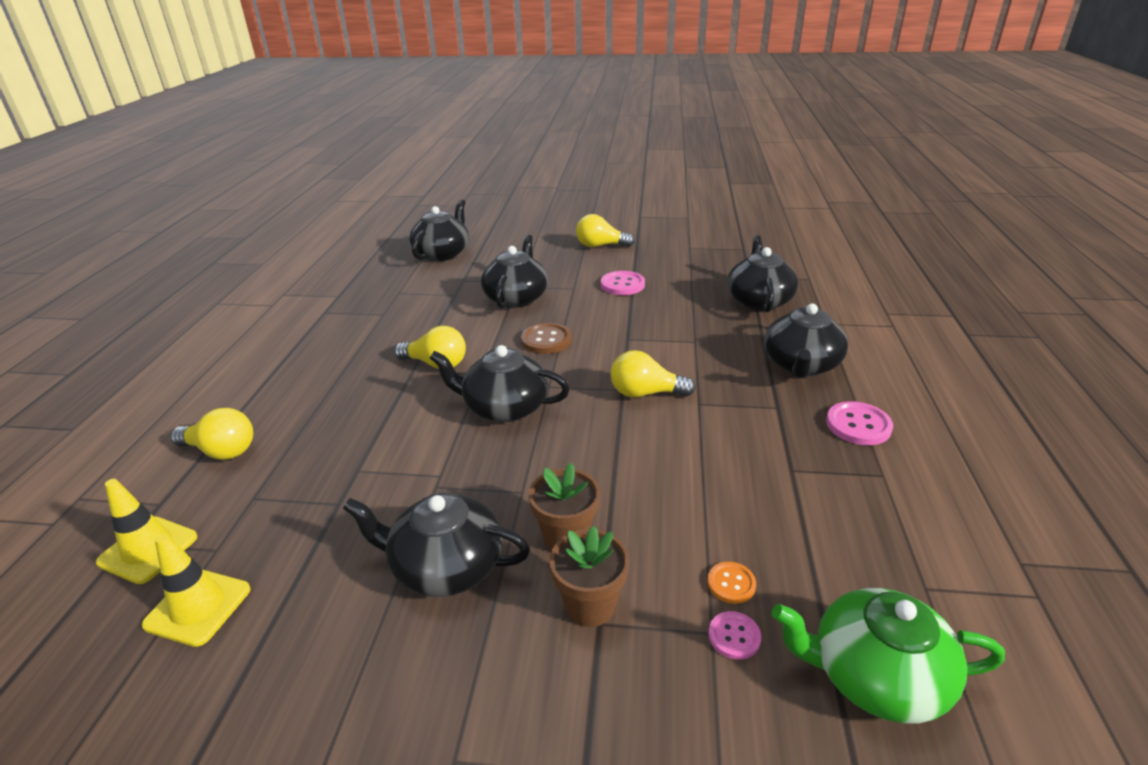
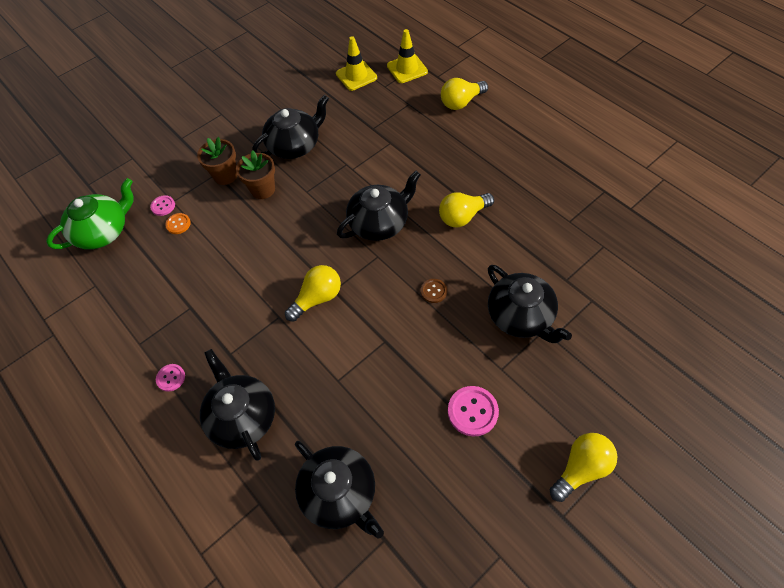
camera: 135 degrees right, 25 degrees up
black teapot [409,199,469,261] -> none
brown button [521,323,571,354] -> brown button [421,279,447,303], size x0.59
pink button [826,401,893,445] -> pink button [156,364,185,392], size x0.59

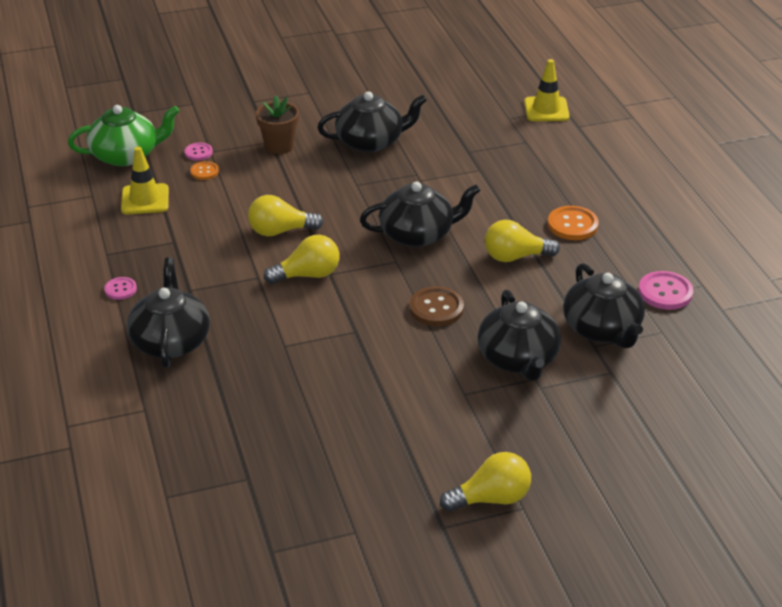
camera: 20 degrees right, 20 degrees down
brown flower pot [236,150,275,199] -> none
black teapot [295,441,384,539] -> black teapot moved to [563,263,645,348]
yellow traffic cone [336,36,377,91] -> yellow traffic cone moved to [121,147,169,214]
brown button [421,279,447,303] -> brown button [410,287,464,326], size x1.68
yellow light bulb [441,78,488,110] -> yellow light bulb moved to [248,195,324,237]
pink button [448,386,499,437] -> pink button moved to [639,271,693,310]
none -> orange button [548,206,599,240]

